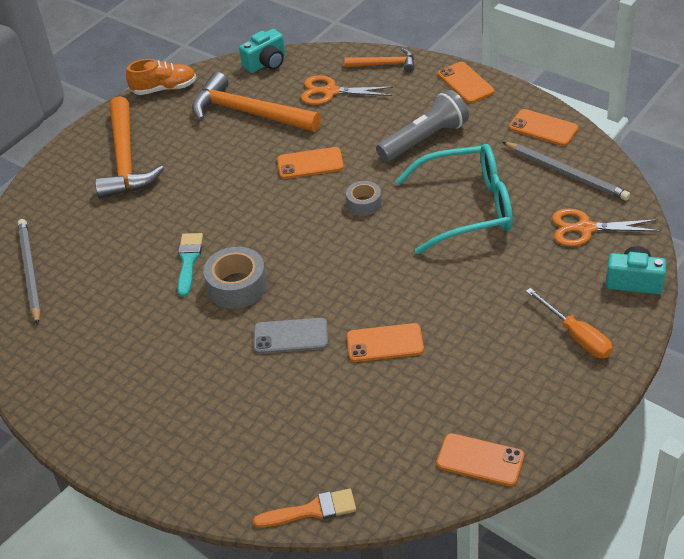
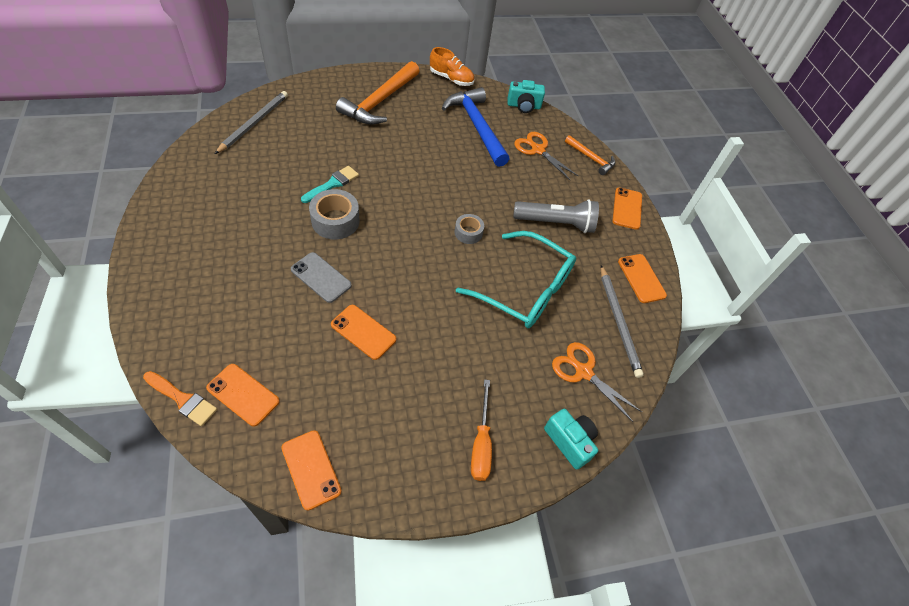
camera: 30 degrees right, 10 degrees up
orange hammer [192,72,321,132] -> blue hammer [442,87,509,167]
orange phone [277,147,344,179] -> orange phone moved to [206,364,280,427]

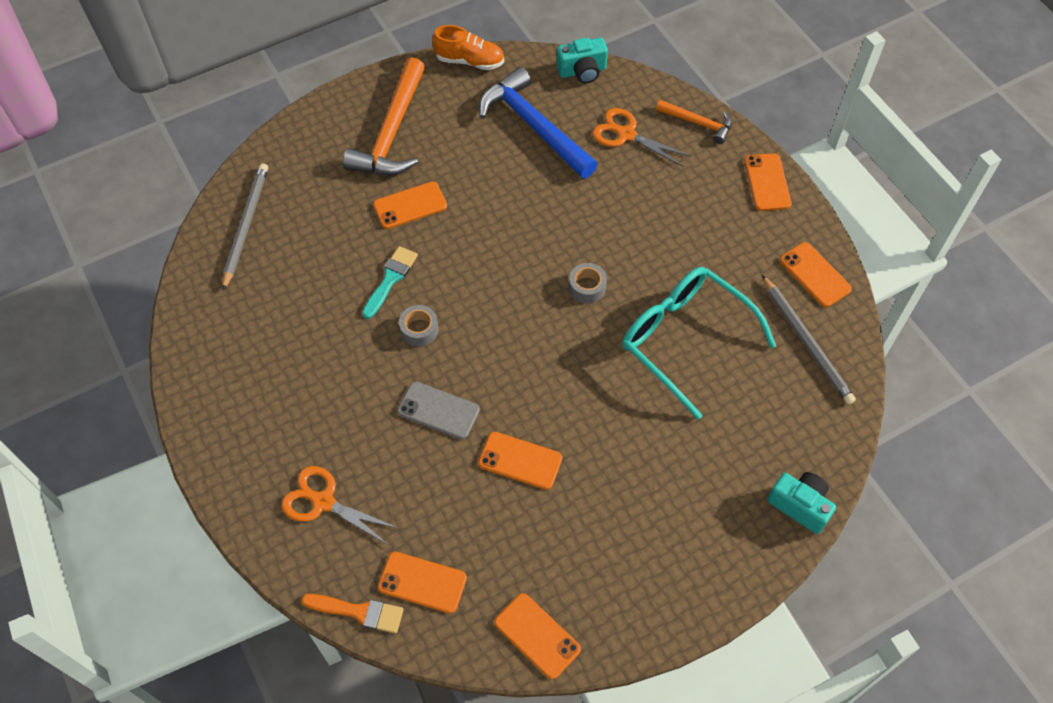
camera: 10 degrees left, 5 degrees up
grey tape [309,189,360,239] -> grey tape [399,305,438,346], size x0.61
turquoise glasses [456,231,576,328] -> turquoise glasses turned 150 degrees counterclockwise [622,267,776,420]
orange screwdriver [471,379,492,481] -> none
grey flashlight [513,199,599,233] -> none
orange scissors [552,342,642,422] -> orange scissors moved to [281,466,400,545]
none -> orange phone [373,182,447,229]

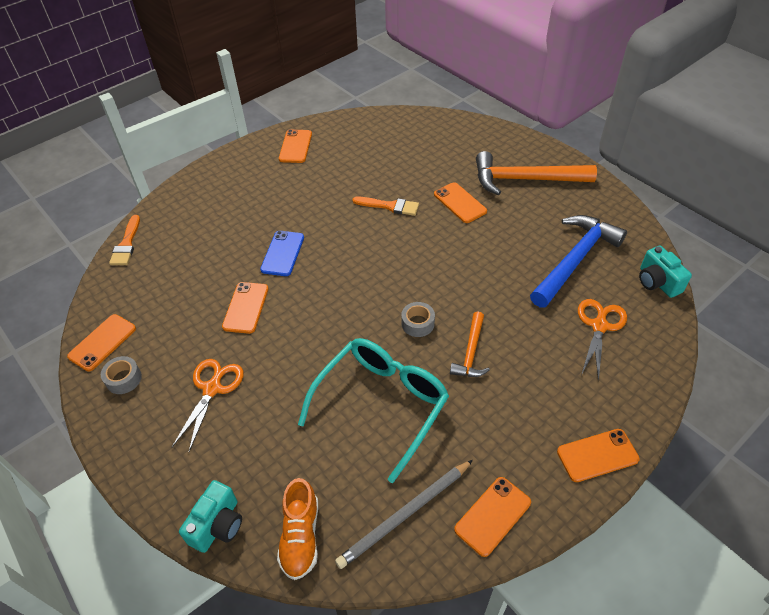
camera: 80 degrees right, 10 degrees down
grey pencil [222,163,268,290] -> none
orange scissors [281,466,400,545] -> orange scissors moved to [171,359,244,452]
turquoise brush [362,246,418,319] -> orange brush [352,196,419,216]
orange phone [378,552,467,614] -> orange phone moved to [279,129,312,163]
grey phone [398,382,480,439] -> blue phone [260,231,304,276]
grey tape [399,305,438,346] -> grey tape moved to [101,356,142,394]
orange shoe [432,25,504,70] -> orange shoe moved to [277,478,318,580]
orange hammer [656,100,732,144] -> orange hammer moved to [450,312,490,377]

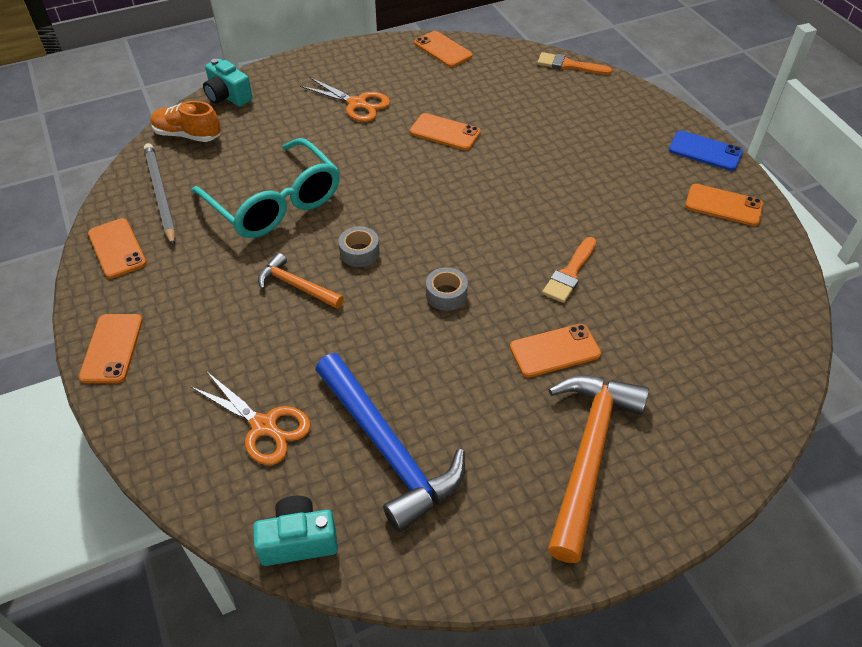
camera: 105 degrees right, 0 degrees up
grey tape [101,356,142,394] -> grey tape moved to [426,267,468,311]
blue phone [260,231,304,276] -> blue phone moved to [669,131,743,171]

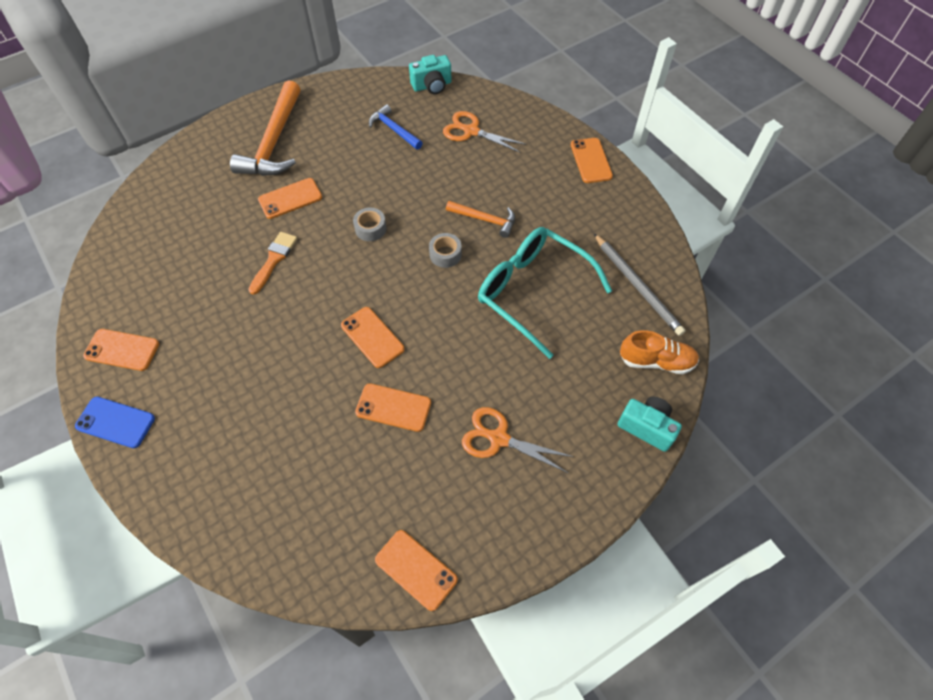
camera: 170 degrees right, 10 degrees up
orange phone [88,218,147,279] -> orange phone moved to [341,307,405,368]
blue hammer [316,353,465,532] -> blue hammer [369,104,423,150], size x0.54
orange brush [537,52,612,75] -> none

